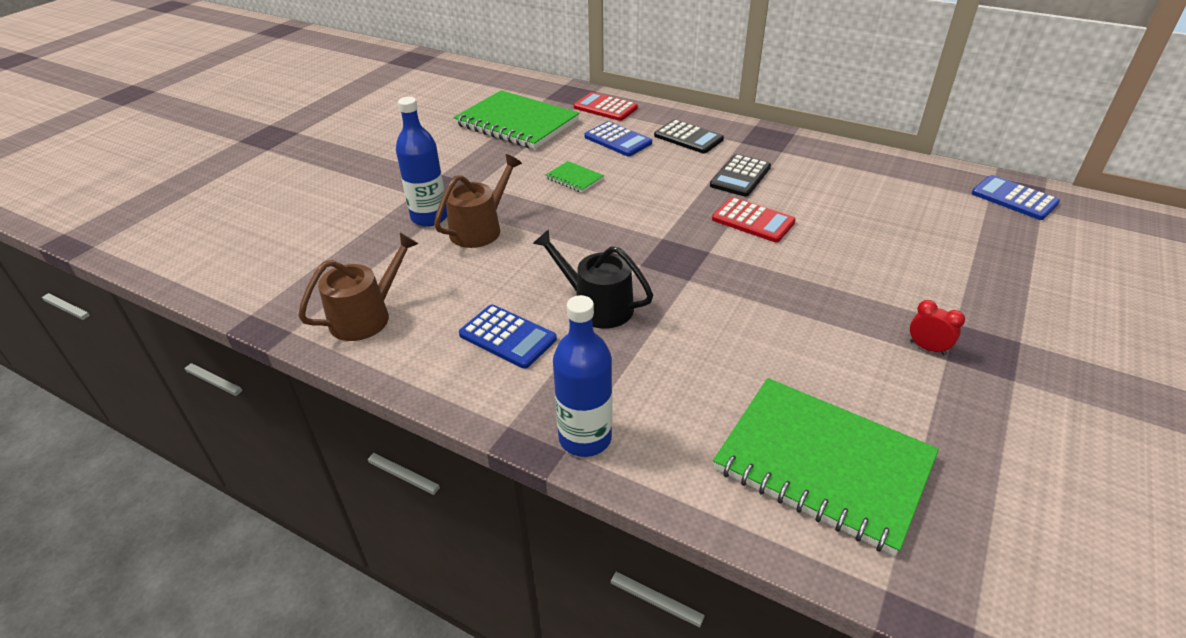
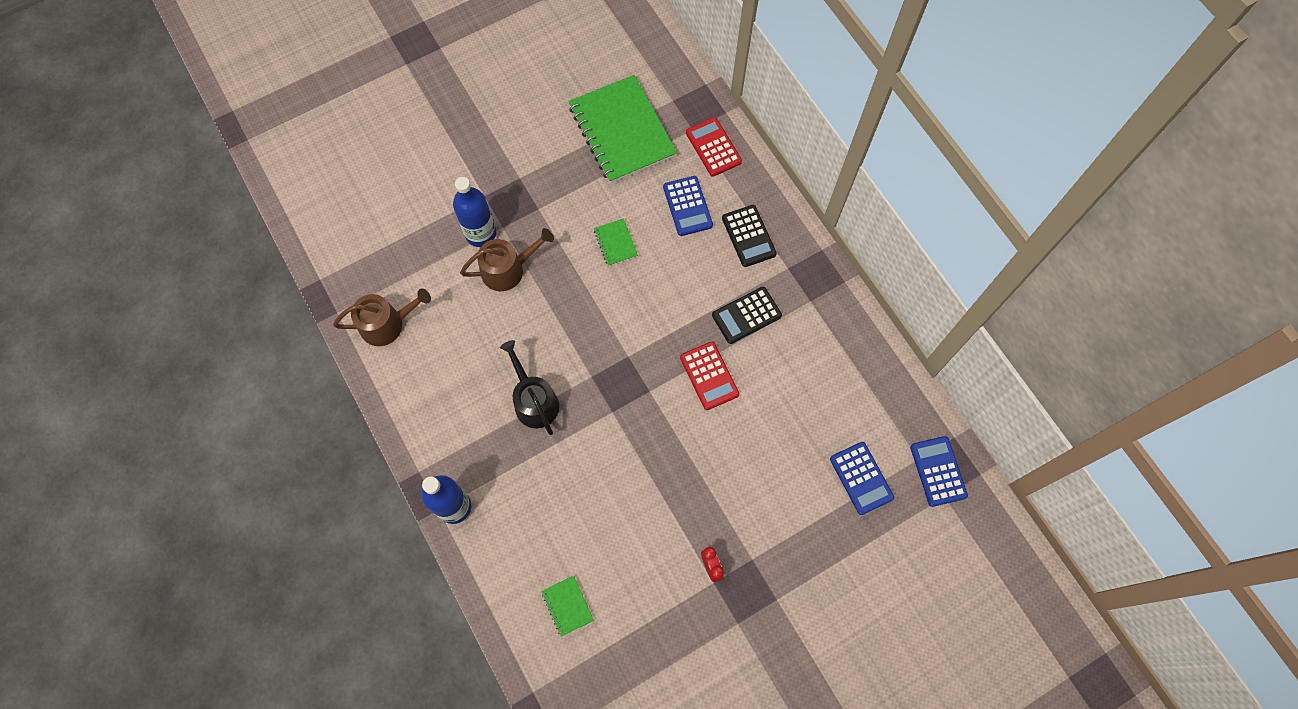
camera: 30 degrees right, 30 degrees up
blue calculator [459,304,557,369] -> blue calculator moved to [830,442,894,515]
green notebook [713,378,939,556] -> green notebook [541,576,594,637], size x0.42

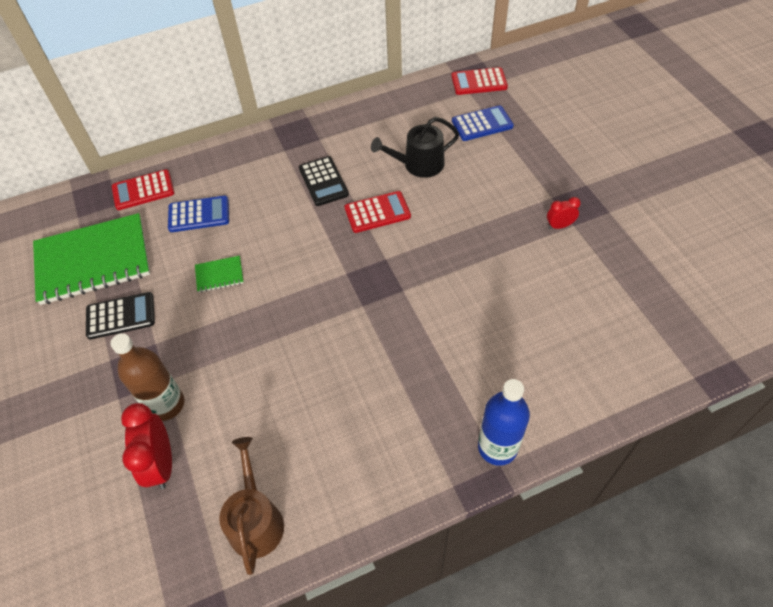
camera: 80 degrees left, 15 degrees down
blue bottle [453,177,496,247] -> brown bottle [111,333,184,421]
brown watering can [460,228,554,291] -> none
black watering can [500,340,559,435] -> black watering can moved to [371,117,459,178]
green notebook [541,576,594,637] -> none
black calculator [722,205,777,267] -> black calculator moved to [86,292,155,339]
blue calculator [910,436,968,507] -> red calculator [451,67,508,95]
none -> red clock [121,403,172,489]

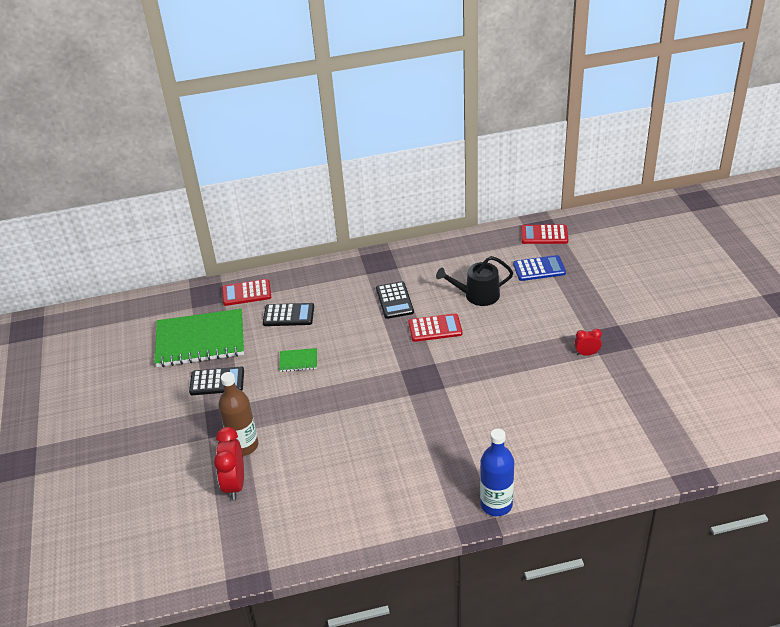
camera: 10 degrees right, 15 degrees down
blue calculator [168,196,229,232] -> black calculator [263,303,314,326]
brown watering can [219,437,284,575] -> none

